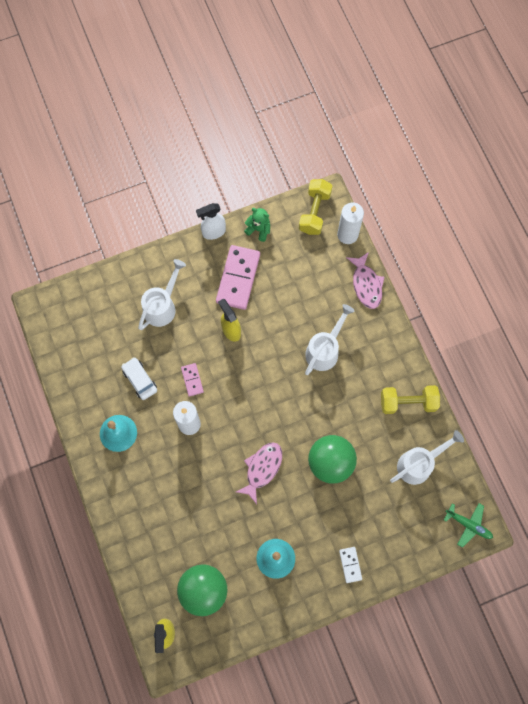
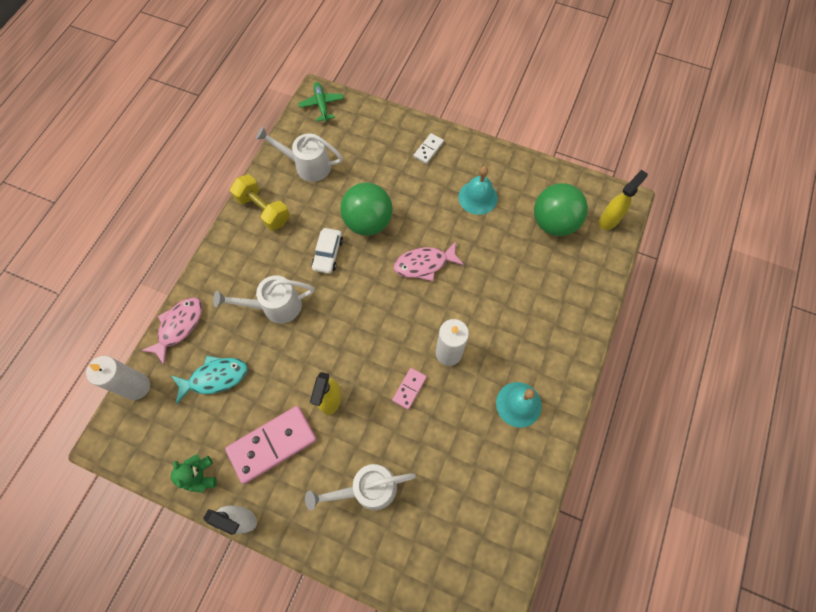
camera: 135 degrees left, 5 degrees down
white car [121,357,157,400] -> white car moved to [312,228,343,274]
yellow dumbbell [299,179,332,235] -> none
none -> turquoise fish [171,356,248,404]

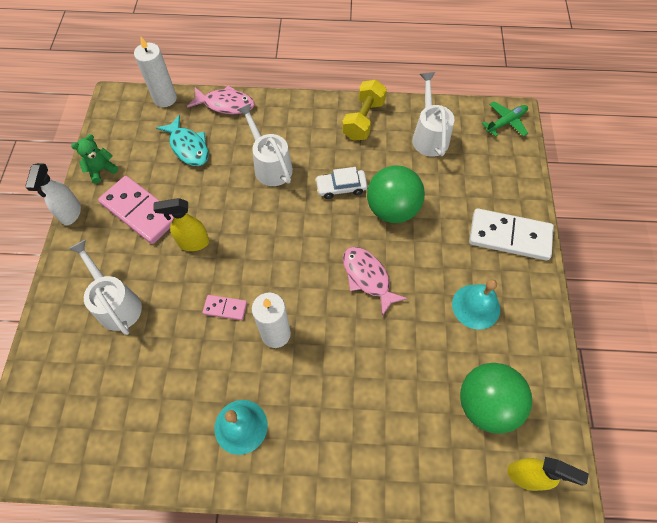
camera: 70 degrees right, 5 degrees down
white domino [414,133,444,164] -> white domino [469,208,554,260], size x2.05

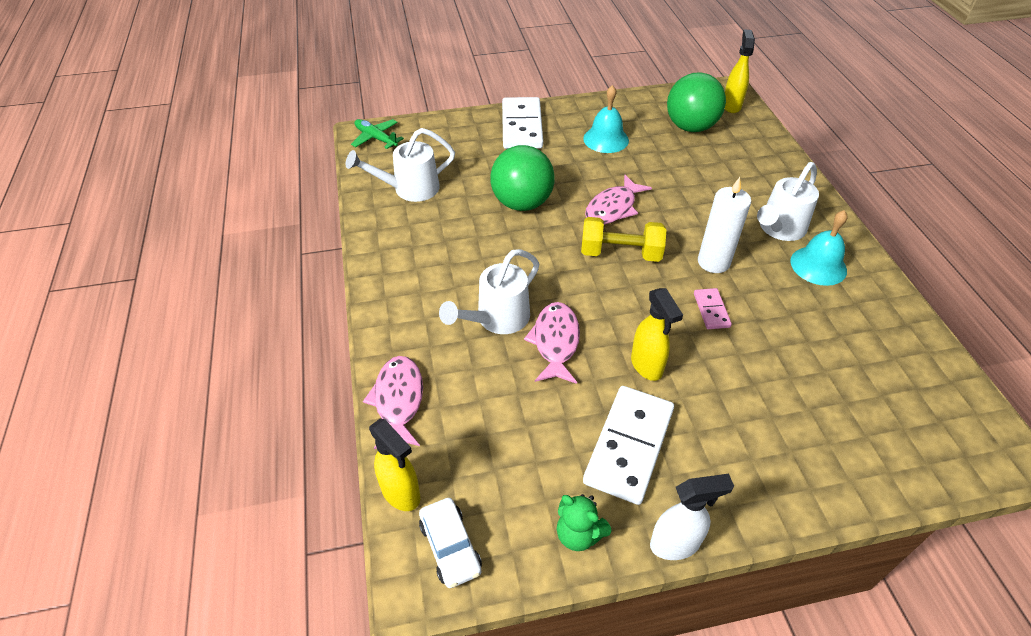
camera: 105 degrees left, 15 degrees down
white watering can [68,240,142,335] -> white watering can moved to [757,162,819,241]
pink domino [98,176,174,244] -> white domino [583,386,674,505]
white candle [134,37,177,107] -> yellow spray bottle [369,419,421,511]
turquoise fish [156,115,209,166] -> none
white car [315,167,368,199] -> white car moved to [419,498,482,588]
yellow dumbbell [342,80,387,141] -> yellow dumbbell moved to [581,217,666,262]
none -> pink fish [524,302,580,384]

